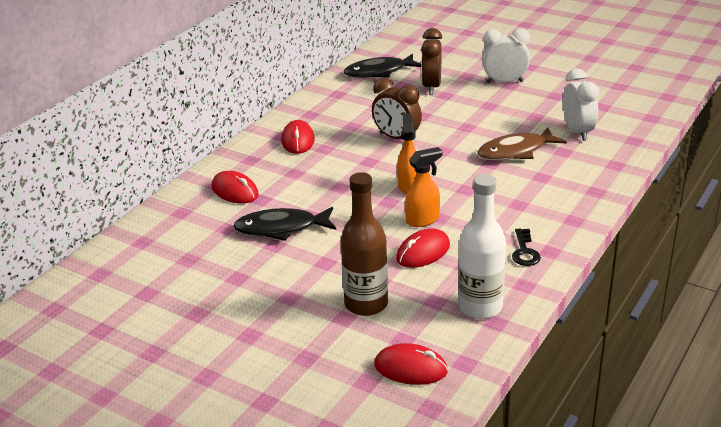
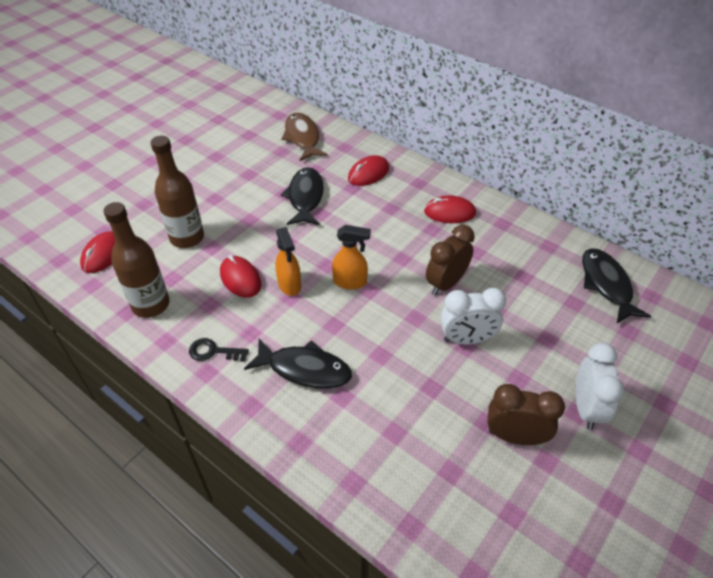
camera: 95 degrees right, 15 degrees up
brown clock [421,28,442,95] -> brown clock moved to [487,384,565,445]
white bottle [458,174,506,319] -> brown bottle [103,202,170,318]
brown fish [477,127,567,160] -> brown fish moved to [281,113,328,161]
white clock [563,69,599,141] -> white clock moved to [441,288,506,344]
none -> black fish [244,339,352,389]

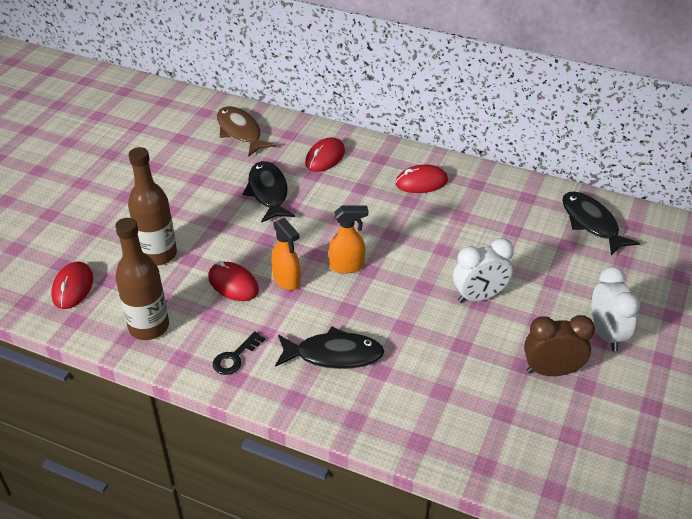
camera: 15 degrees left, 5 degrees down
black key [189,338,249,362] -> black key turned 45 degrees counterclockwise [213,331,265,375]
brown clock [426,225,475,296] -> none

